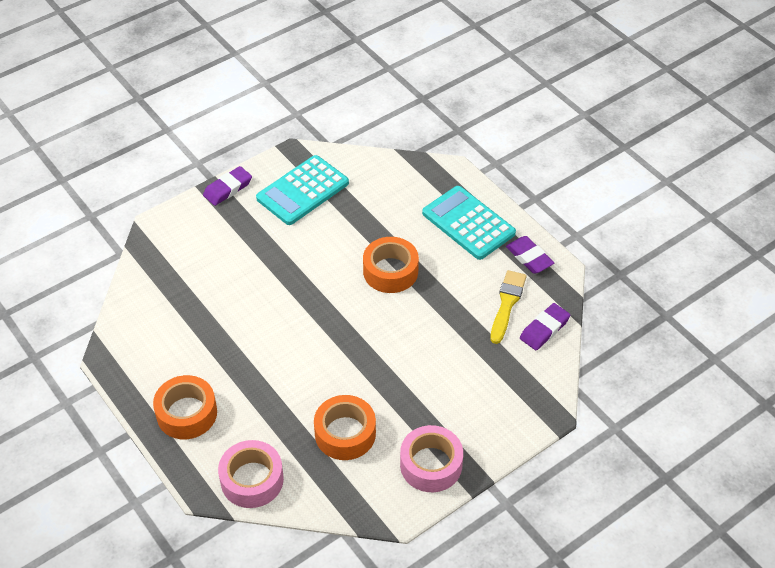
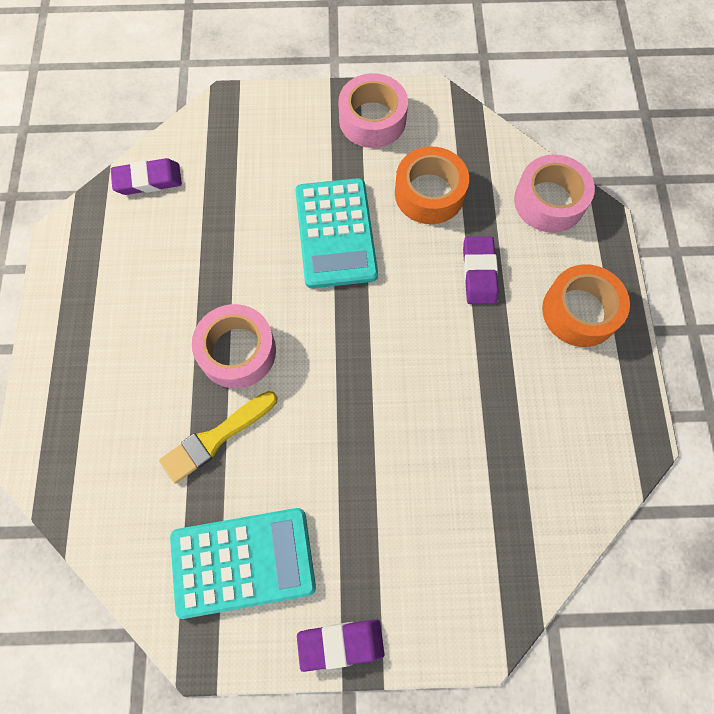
camera: 145 degrees left, 20 degrees up
orange tape [363,237,419,293] -> pink tape [192,304,276,388]
turquoise calculator [422,186,516,260] -> turquoise calculator moved to [295,178,378,288]
yellow brush [490,270,527,344] -> yellow brush moved to [159,391,278,484]
purple eraser [506,236,554,274] -> purple eraser moved to [463,236,498,304]

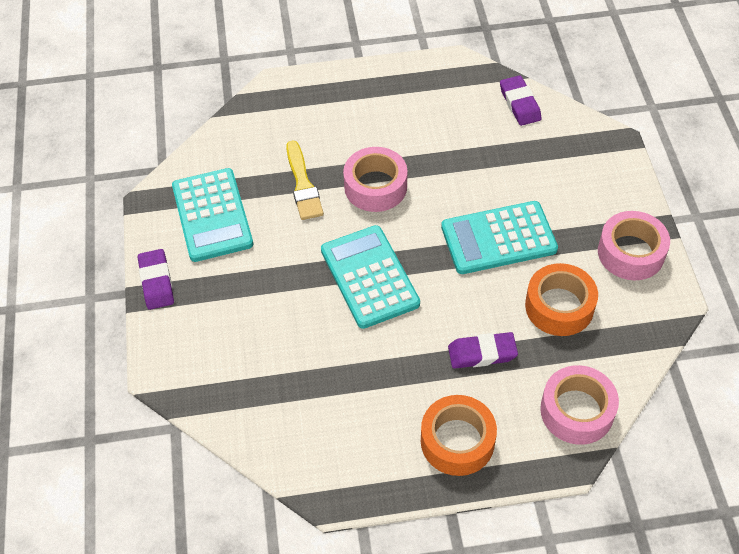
camera: 85 degrees right, 15 degrees down
yellow brush [159,391,278,484] -> yellow brush turned 150 degrees counterclockwise [286,140,324,220]
none -> turquoise calculator [321,225,420,329]

